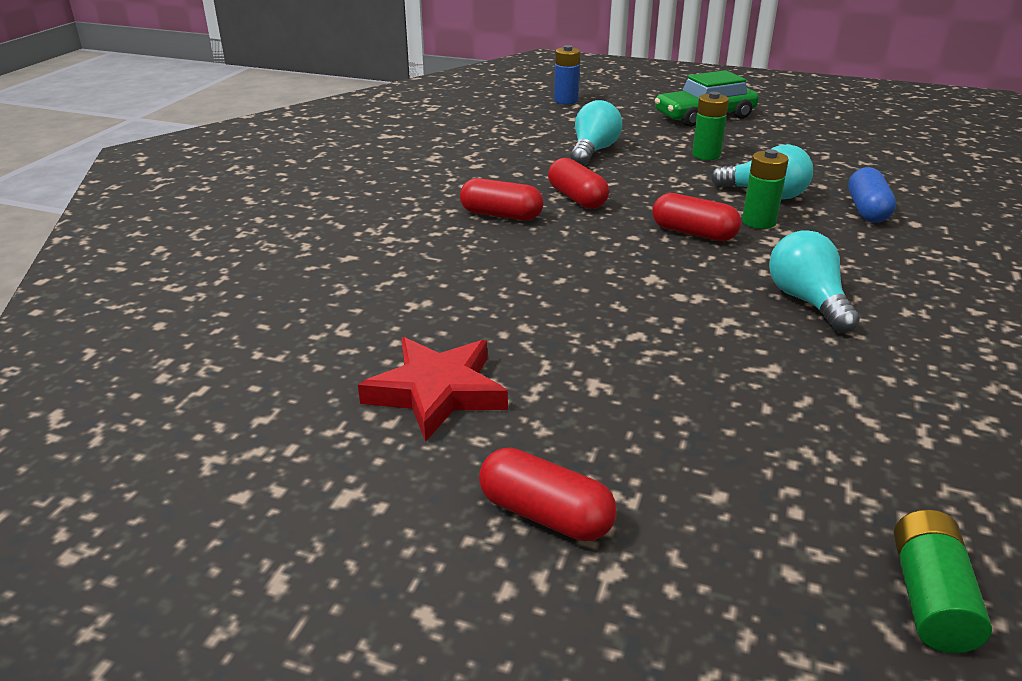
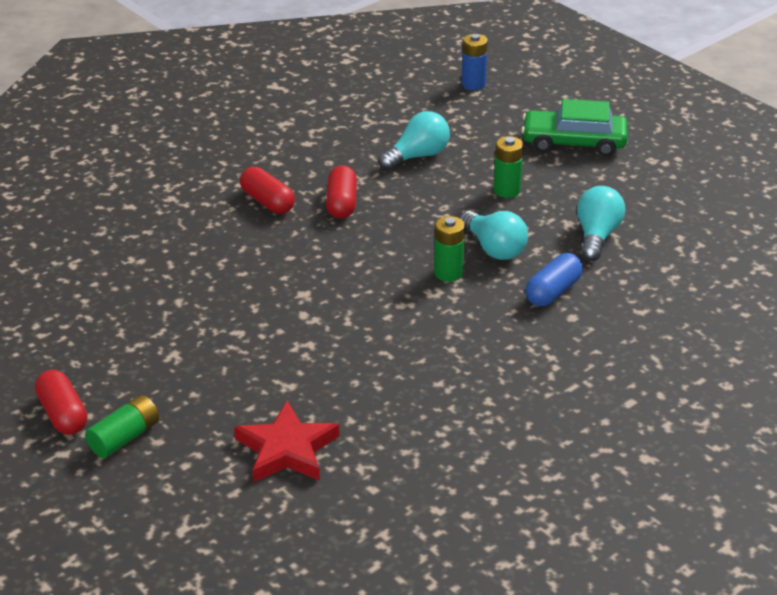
camera: 30 degrees right, 5 degrees up
red star [358,337,508,442] -> red star moved to [234,401,340,483]
red capsule [652,193,741,241] -> none
turquoise light bulb [769,230,860,333] -> turquoise light bulb moved to [577,186,625,261]
green battery [894,510,992,653] -> green battery moved to [85,395,159,458]

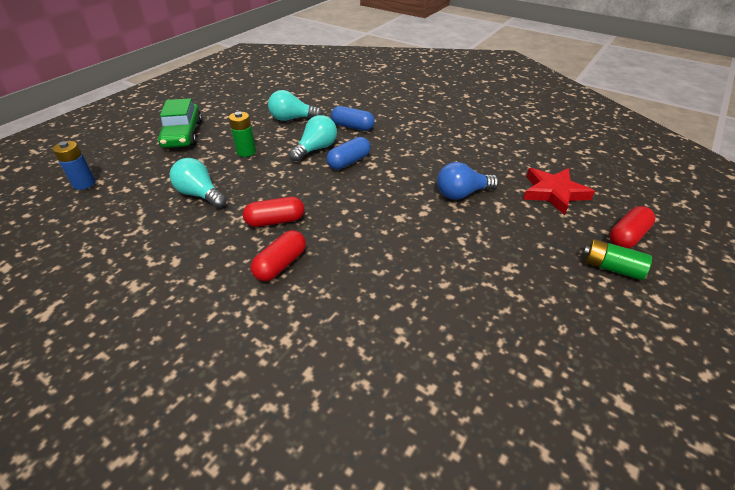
camera: 105 degrees left, 5 degrees up
red capsule [35,370,87,435] -> red capsule moved to [610,206,655,248]
green battery [434,216,465,282] -> blue capsule [327,137,370,169]
none -> blue light bulb [437,162,499,200]

